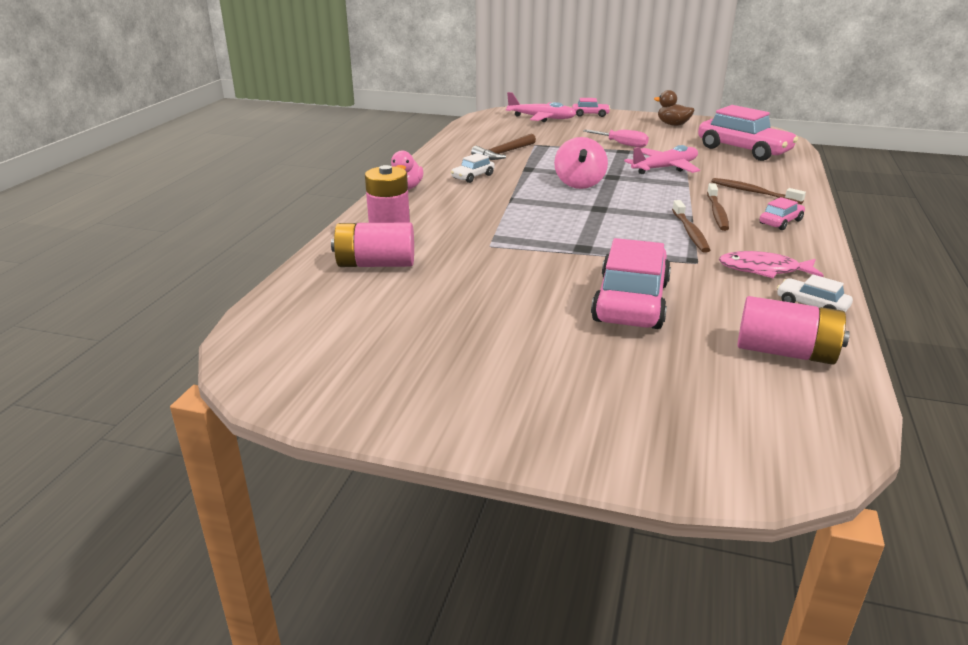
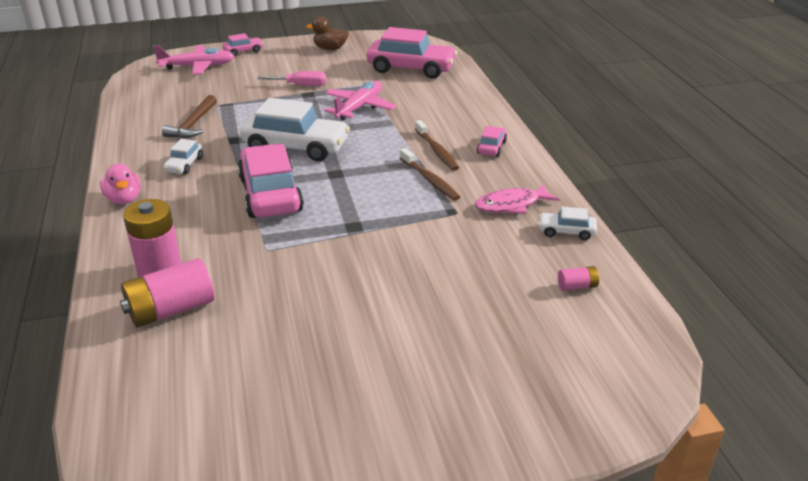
camera: 30 degrees left, 5 degrees up
pink spinning top [554,137,608,189] -> white car [240,98,350,161]
pink car [591,238,671,329] -> pink car moved to [238,144,304,218]
brown toothbrush [711,178,806,204] -> none
pink battery [737,296,849,365] -> pink battery [558,266,599,291], size x0.47

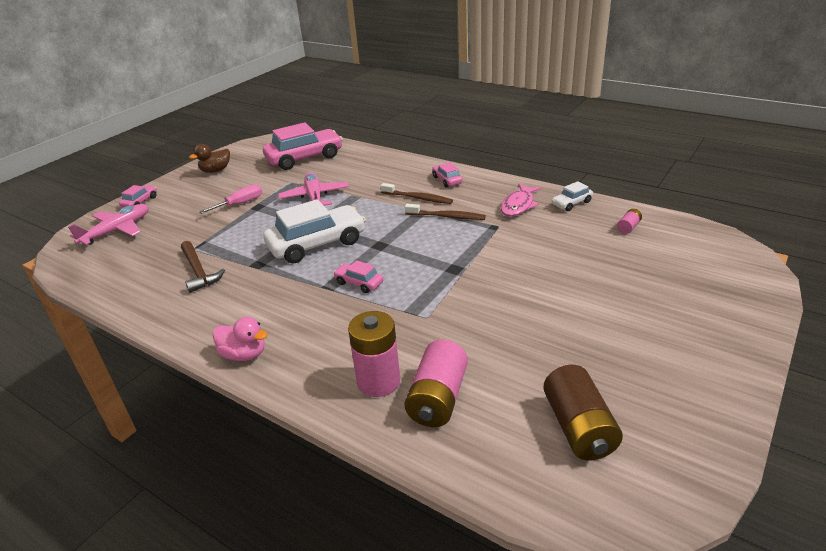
camera: 40 degrees left, 0 degrees up
white car [163,139,203,174] -> none
pink car [238,144,304,218] -> pink car [333,260,383,293], size x0.47
none -> brown battery [543,365,623,460]

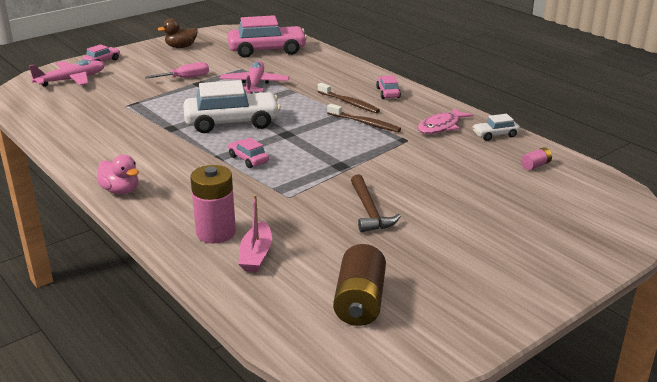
camera: 15 degrees right, 5 degrees down
brown hammer [181,241,225,293] -> brown hammer moved to [351,174,401,232]
pink battery [404,340,468,427] -> pink boat [238,195,272,272]

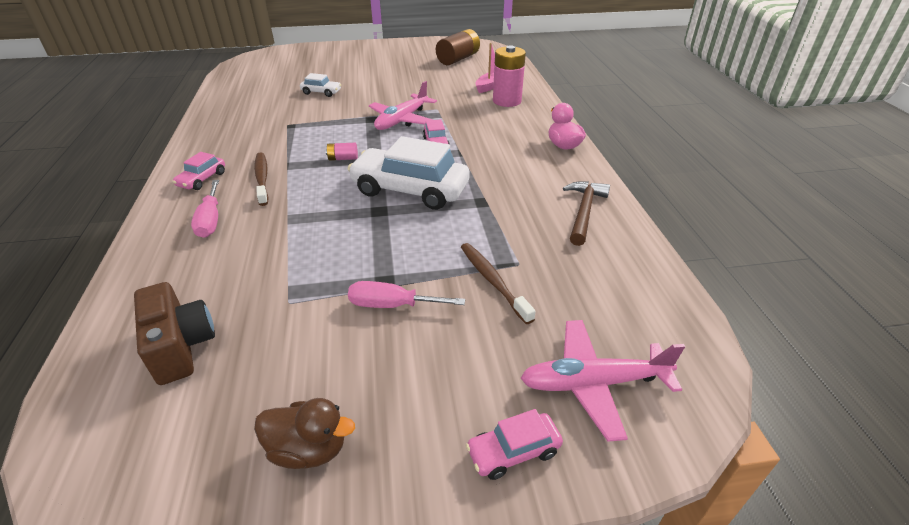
camera: 150 degrees left, 10 degrees up
pink plane [220,61,290,94] -> pink plane moved to [369,81,437,130]
pink car [228,15,307,58] -> brown camera [134,282,215,385]
brown toothbrush [327,104,401,132] -> brown toothbrush moved to [461,243,536,324]
brown hammer [351,174,401,232] -> brown hammer moved to [563,181,610,246]
pink fish [418,107,473,134] -> none
white car [472,114,520,141] -> white car moved to [300,73,341,97]
pink battery [521,147,552,170] -> pink battery moved to [326,143,358,161]
none -> pink screwdriver [191,180,219,238]

